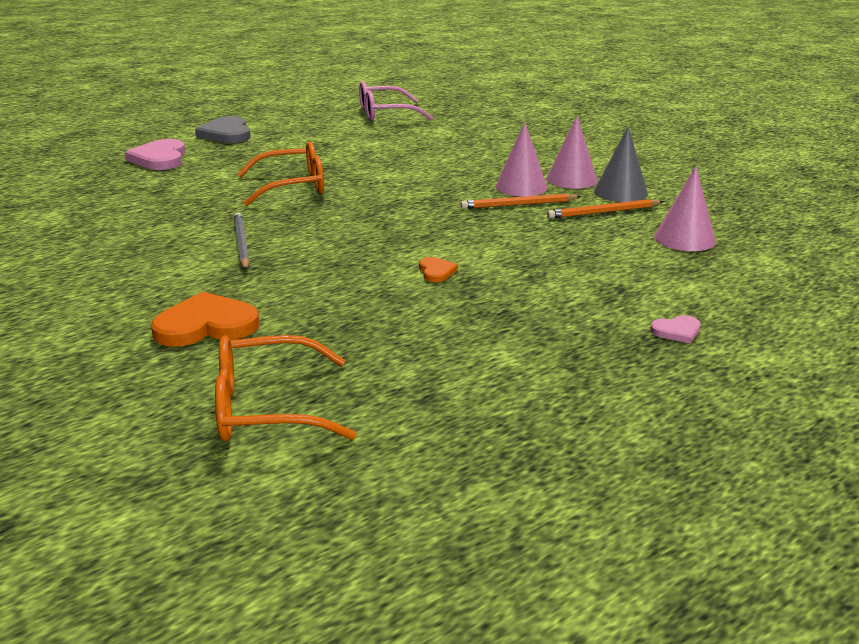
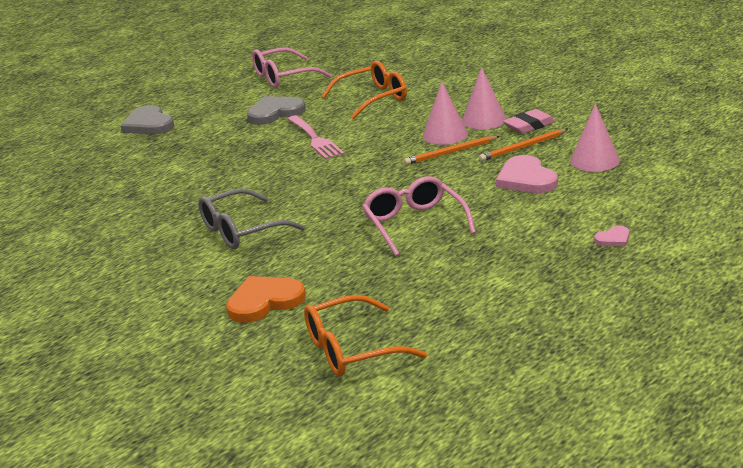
camera: 10 degrees left, 0 degrees up
pink heart [125,139,185,170] -> pink heart moved to [496,155,558,193]
grey pencil [234,212,249,270] -> grey glasses [198,188,305,249]
orange glasses [237,141,324,206] -> orange glasses moved to [321,61,407,119]
orange heart [419,257,458,282] -> pink glasses [362,176,476,256]
grey cone [594,126,648,202] -> pink eraser [503,109,556,134]
none -> grey heart [247,96,306,125]
none -> pink fork [288,115,344,159]

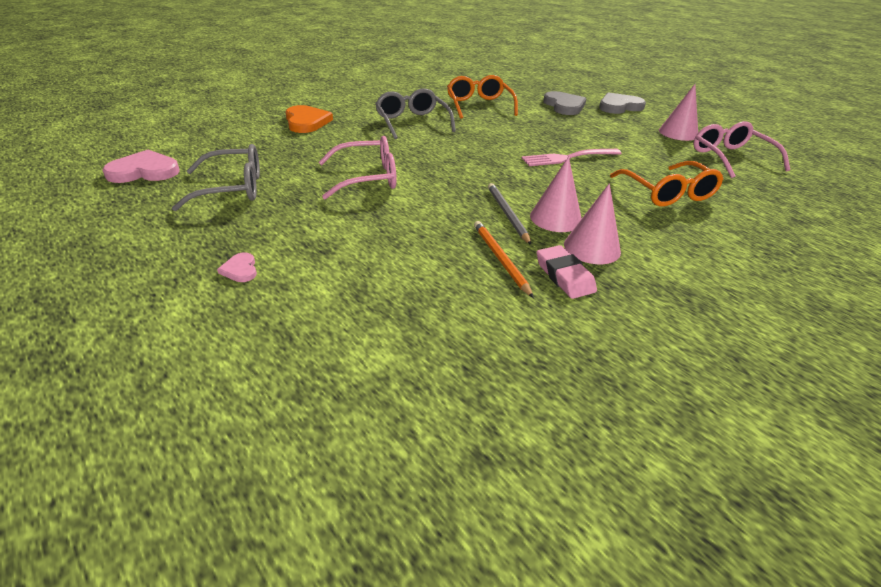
camera: 95 degrees right, 10 degrees up
grey heart [247,96,306,125] -> grey heart moved to [543,91,587,115]
orange glasses [304,295,427,377] -> orange glasses moved to [447,75,518,119]
orange pencil [404,136,500,165] -> grey pencil [488,183,531,245]
pink heart [496,155,558,193] -> pink heart moved to [102,150,180,183]
pink cone [570,104,620,172] -> pink cone moved to [659,84,698,141]
none -> grey glasses [172,144,260,211]

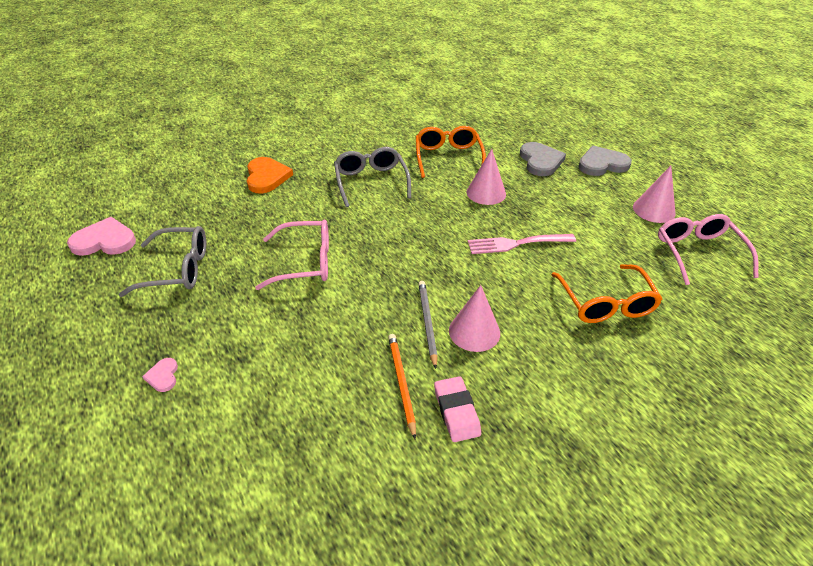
camera: 10 degrees right, 5 degrees up
pink cone [564,183,621,264] -> pink cone moved to [467,149,506,205]

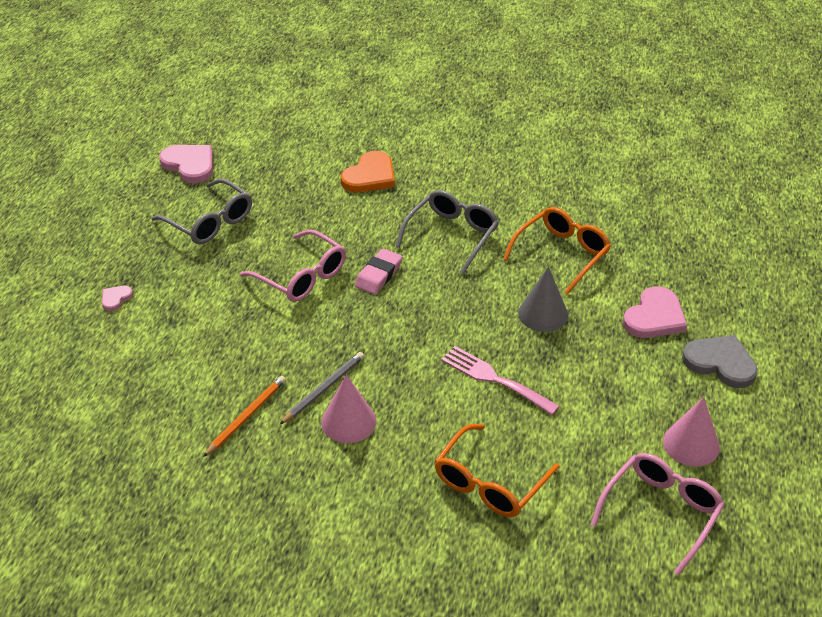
camera: 45 degrees right, 0 degrees up
pink eraser [434,376,481,442] -> pink eraser moved to [355,248,402,294]
pink cone [467,149,506,205] -> grey cone [518,266,568,332]
grey heart [520,142,566,176] -> pink heart [623,286,687,338]

